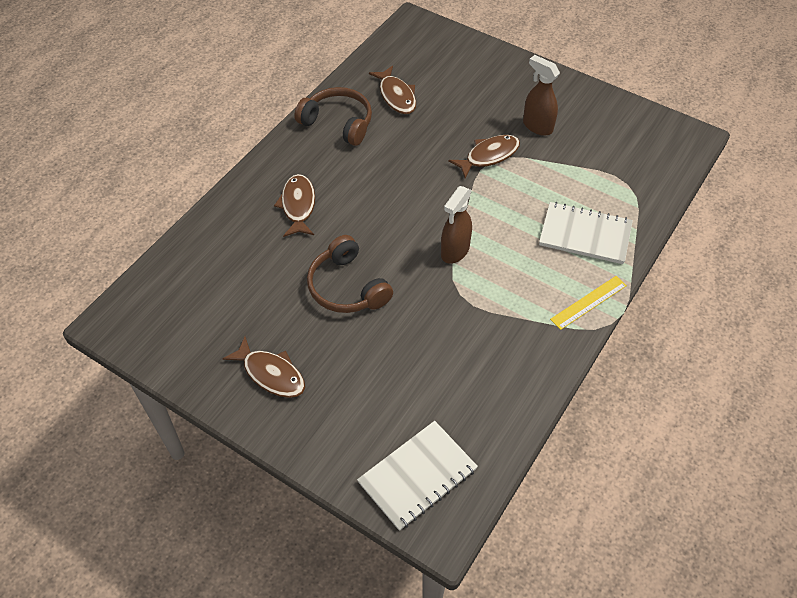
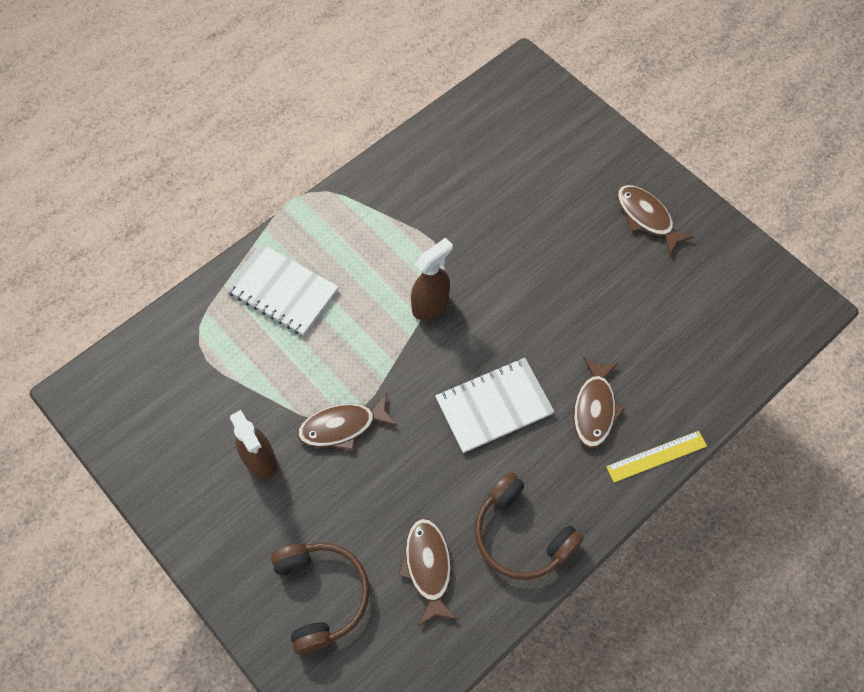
camera: 165 degrees left, 10 degrees up
brown headphones [307,235,393,313] -> brown headphones moved to [271,543,370,654]
white notebook [357,421,478,531] -> white notebook moved to [435,358,555,453]
yellow ruler [550,276,627,330] -> yellow ruler moved to [606,431,707,483]

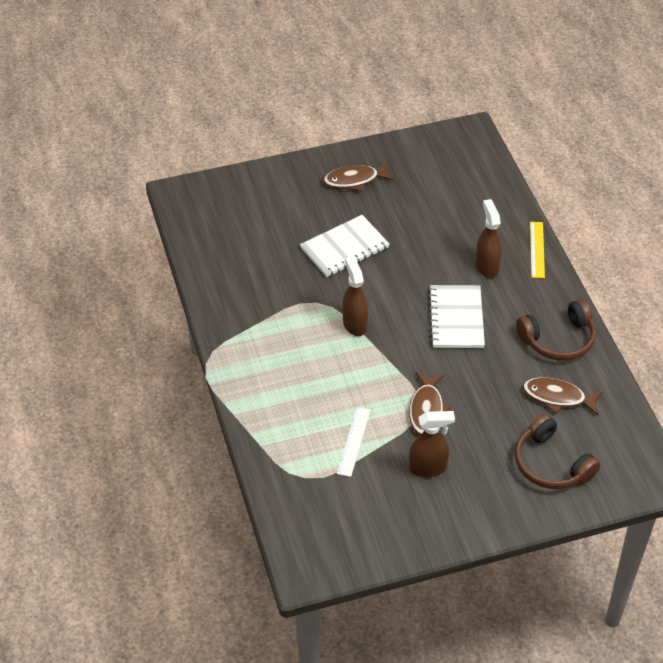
camera: 65 degrees left, 15 degrees down
white notebook [225,244,338,336] -> white notebook moved to [300,215,389,277]
brown headphones [271,543,370,654] -> brown headphones turned 135 degrees counterclockwise [515,414,600,489]
brown fish [573,357,625,448] -> brown spray bottle [476,199,502,278]
none -> white ruler [337,407,370,477]

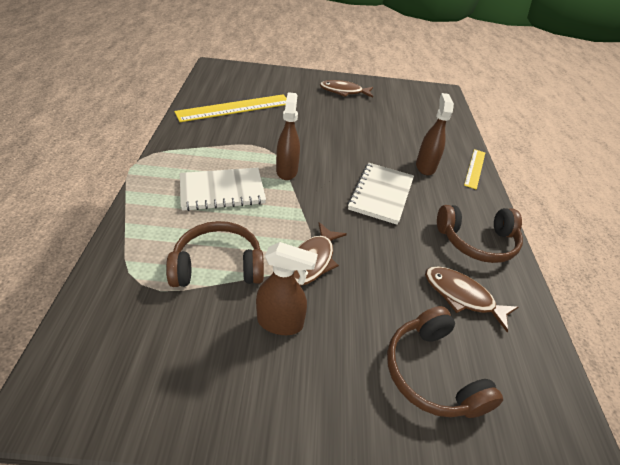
camera: 15 degrees right, 5 degrees down
white notebook [300,215,389,277] -> white notebook moved to [180,168,266,211]
white ruler [337,407,370,477] -> brown headphones [166,221,264,287]
none -> yellow ruler [174,94,287,122]

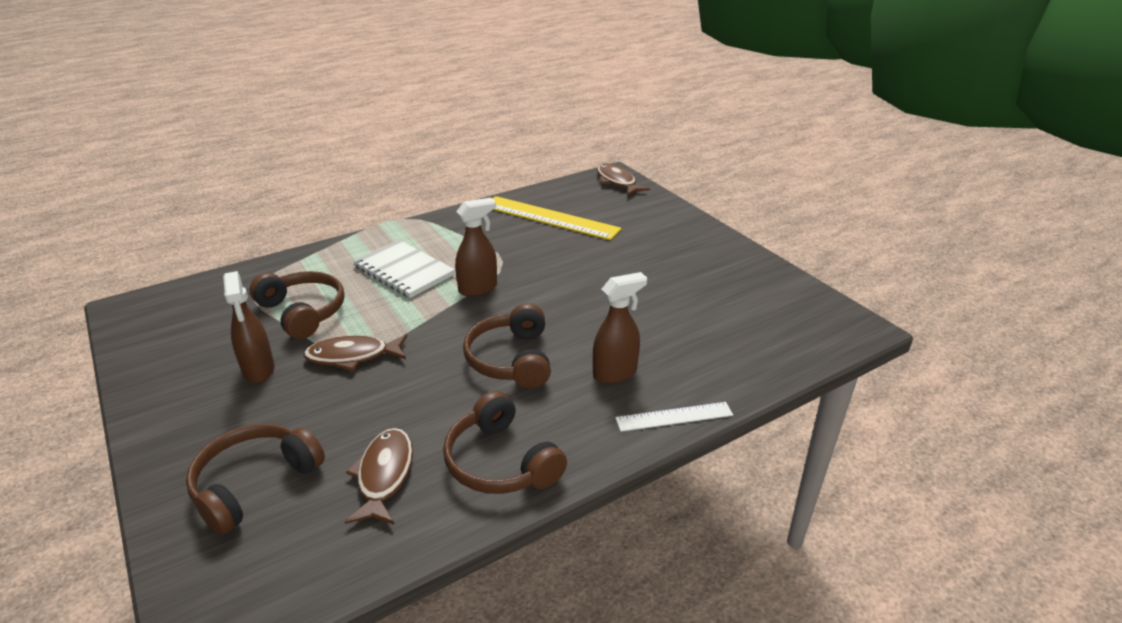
camera: 60 degrees right, 10 degrees down
brown fish [320,80,373,98] -> brown fish moved to [597,164,650,196]
white notebook [347,163,414,225] -> brown headphones [463,303,551,389]
yellow ruler [464,149,485,190] -> white ruler [615,402,733,432]

